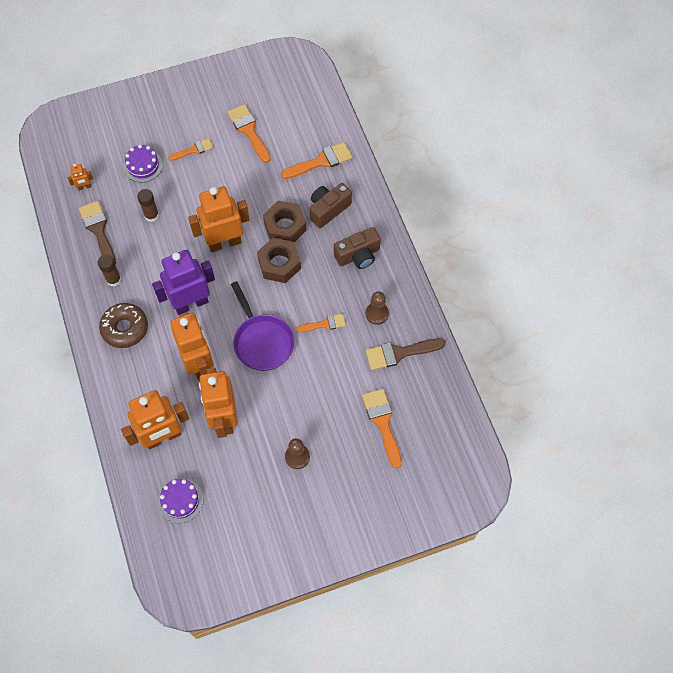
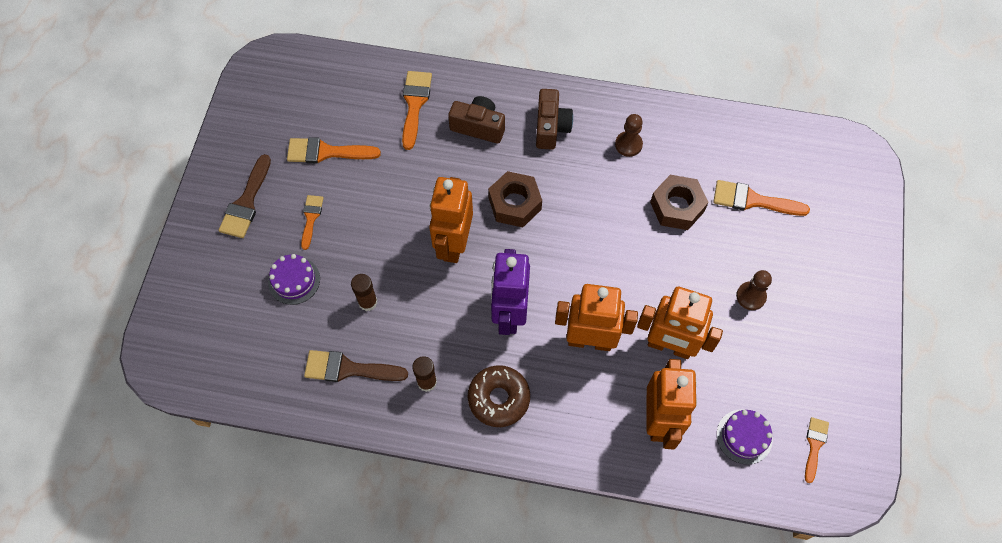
camera: 60 degrees left, 0 degrees up
orange robot [68,164,93,191] -> none
purple pan [231,281,294,371] -> none
brown nut [263,201,307,242] -> brown nut moved to [650,175,709,230]
orange brush [296,313,346,332] -> orange brush moved to [805,417,829,483]
brown camera [310,183,352,228] -> brown camera turned 120 degrees clockwise [448,96,505,143]
brown brush [366,338,446,370] -> brown brush moved to [219,154,271,238]

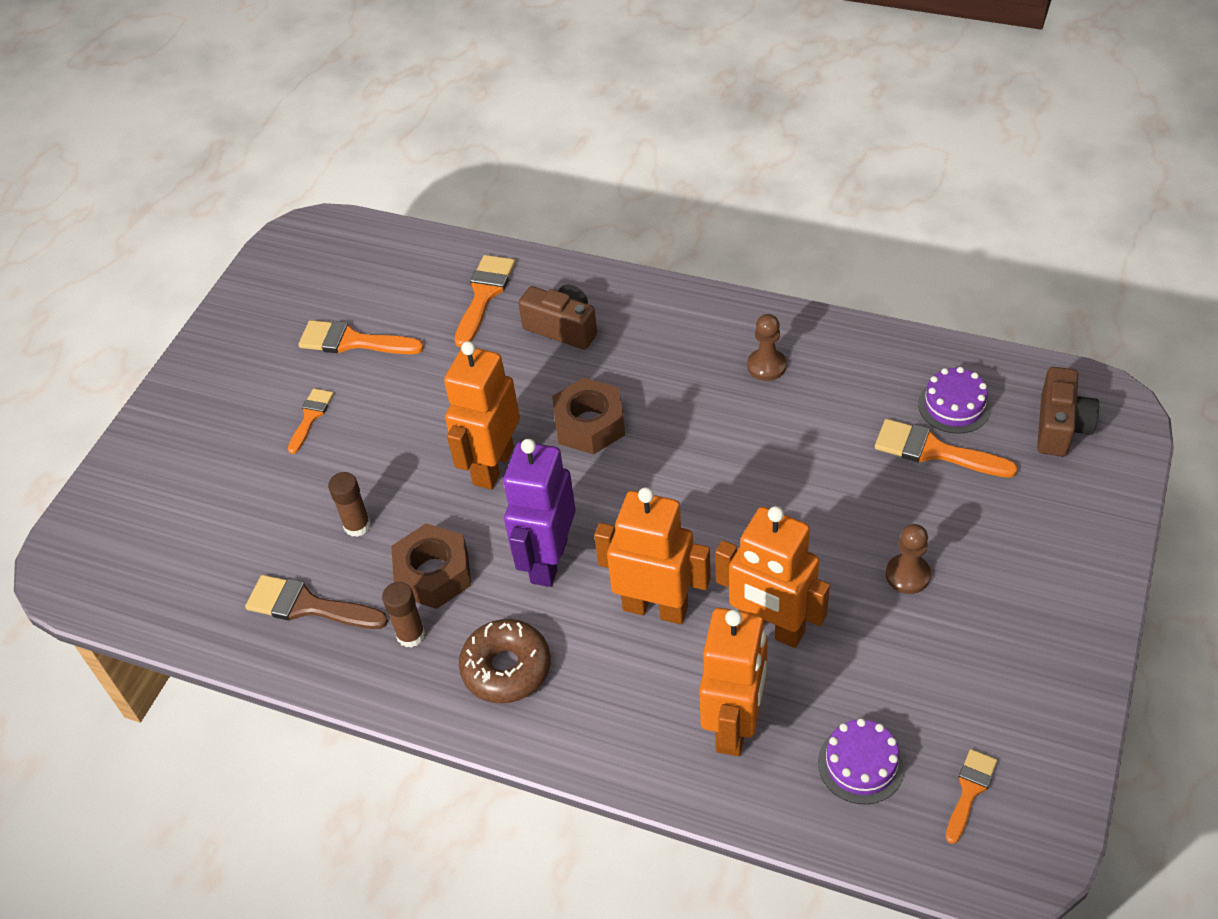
camera: 15 degrees right, 15 degrees down
brown brush [219,154,271,238] -> none
purple cake [268,254,320,305] -> purple cake moved to [918,367,991,434]
brown camera [536,89,573,150] -> brown camera moved to [1037,367,1099,456]
brown nut [650,175,709,230] -> brown nut moved to [391,524,471,609]

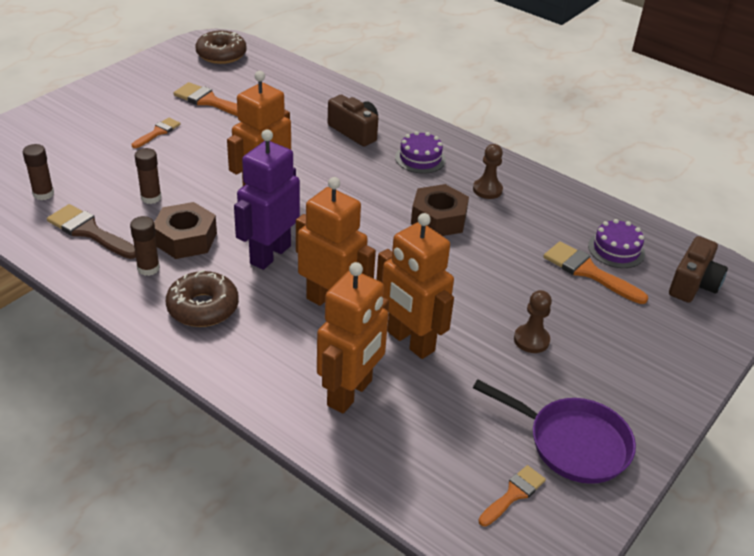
camera: 10 degrees right, 10 degrees down
orange brush [455,255,515,347] -> none
brown nut [552,377,625,454] -> brown nut moved to [411,184,469,236]
purple cake [818,718,905,804] -> purple cake moved to [395,131,446,174]
none -> brown glue stick [23,144,54,200]
none -> brown donut [195,31,247,64]
none -> purple pan [473,380,636,484]

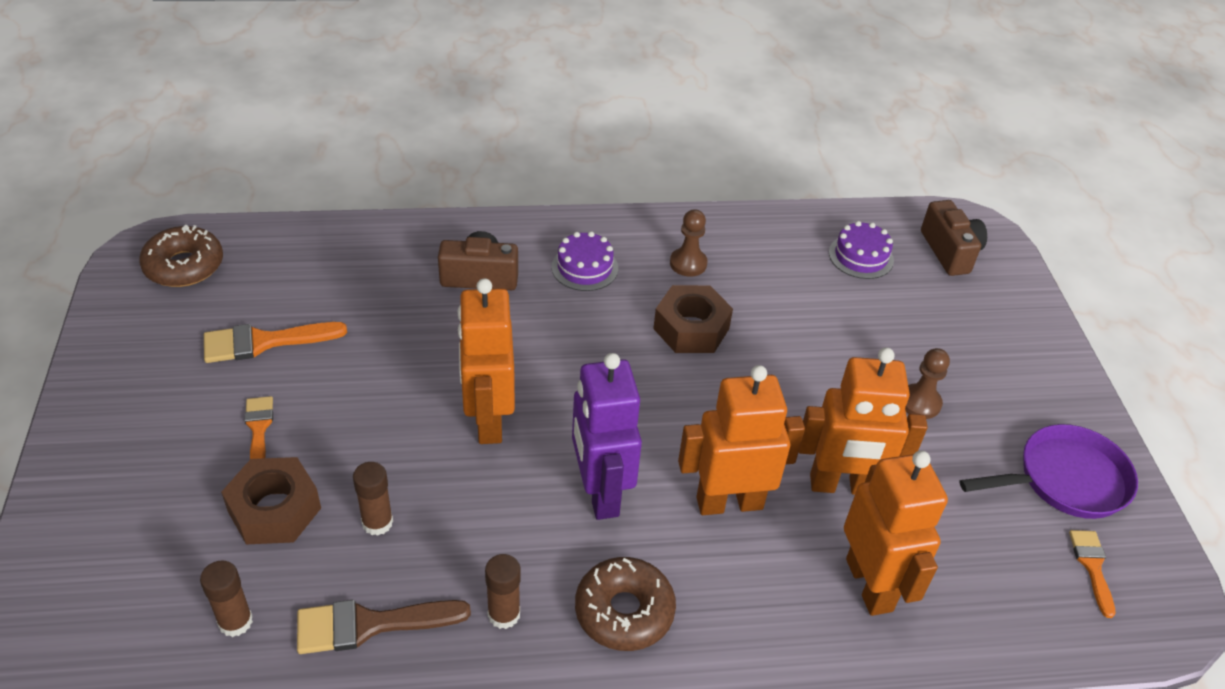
camera: 45 degrees left, 5 degrees up
brown nut [154,202,217,259] -> brown nut moved to [221,457,321,545]
orange brush [543,241,648,304] -> none

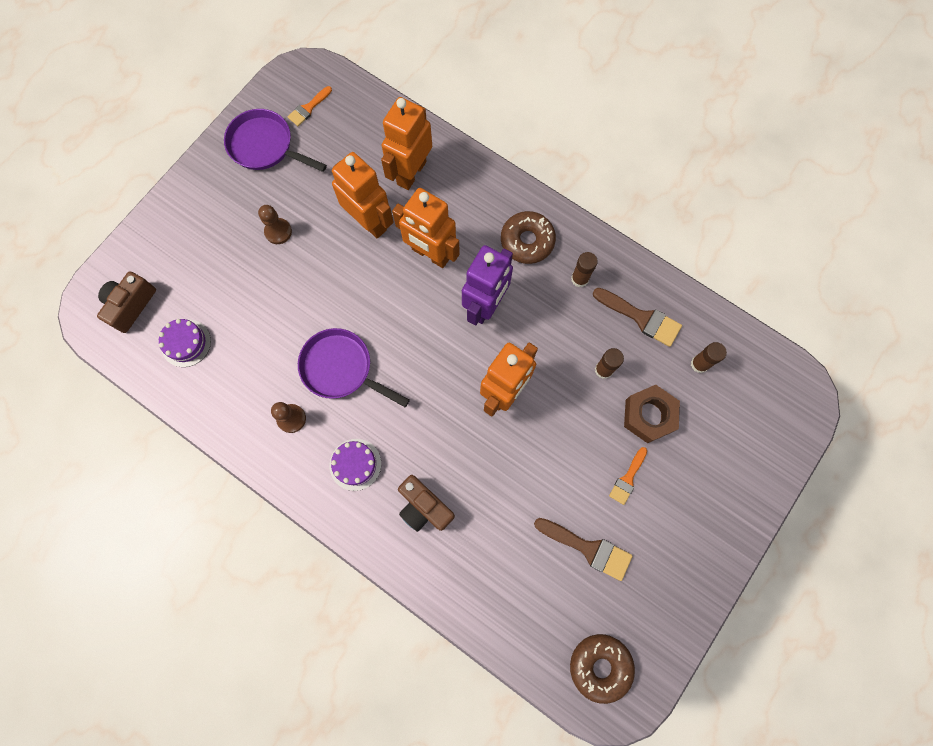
camera: 135 degrees left, 30 degrees up
orange brush [204,322,347,363] -> brown brush [534,518,633,581]
brown nut [653,285,733,353] -> purple pan [298,328,410,407]

